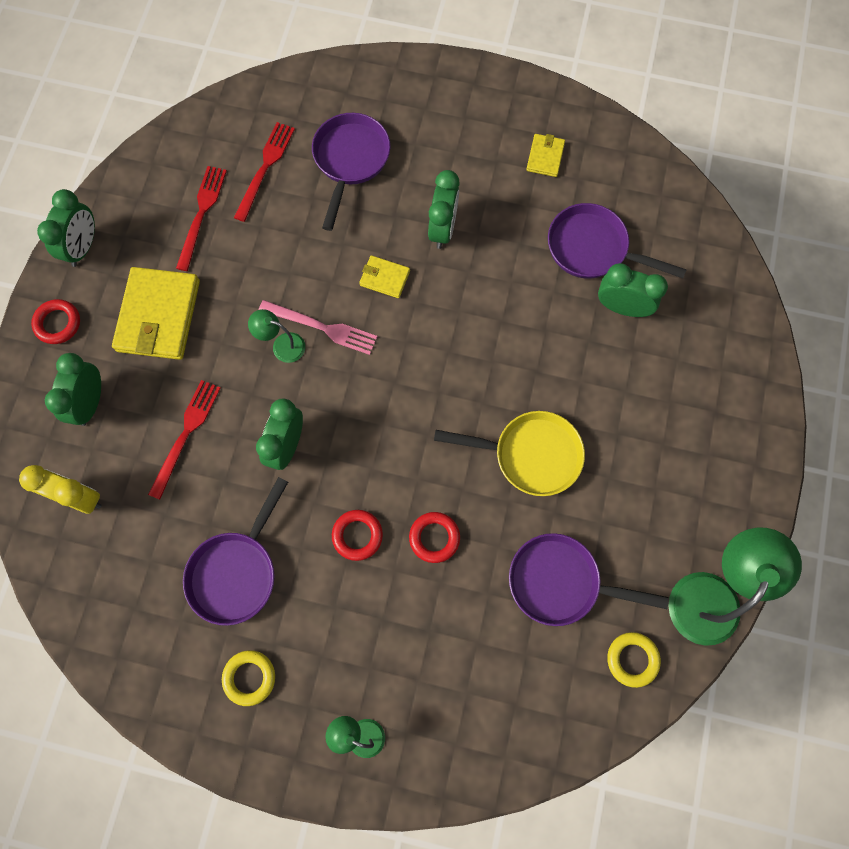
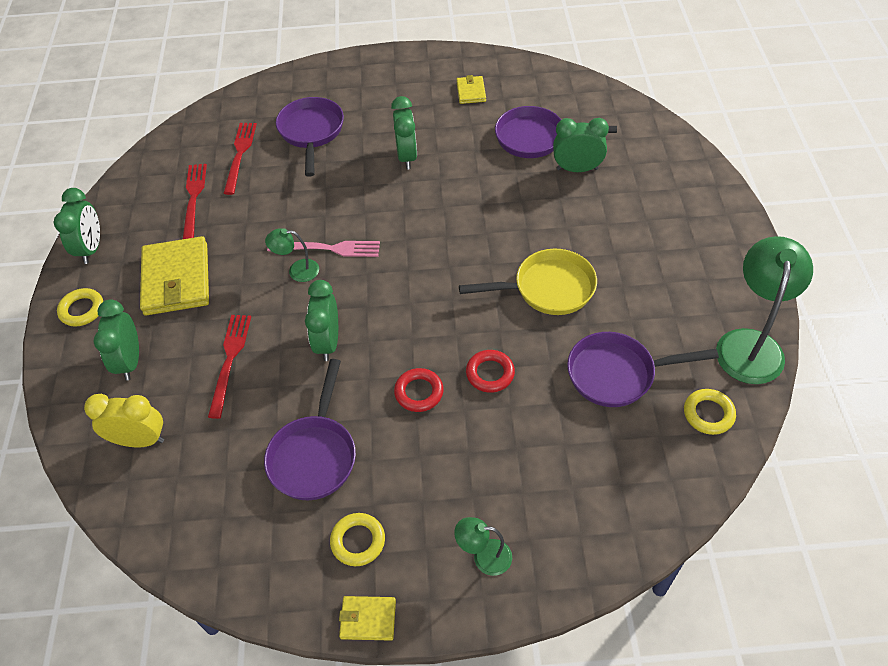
camera: 15 degrees left, 20 degrees down
red ring [31,299,80,344] -> yellow ring [57,288,103,326]
yellow wallet [359,255,410,298] -> yellow wallet moved to [339,596,396,641]

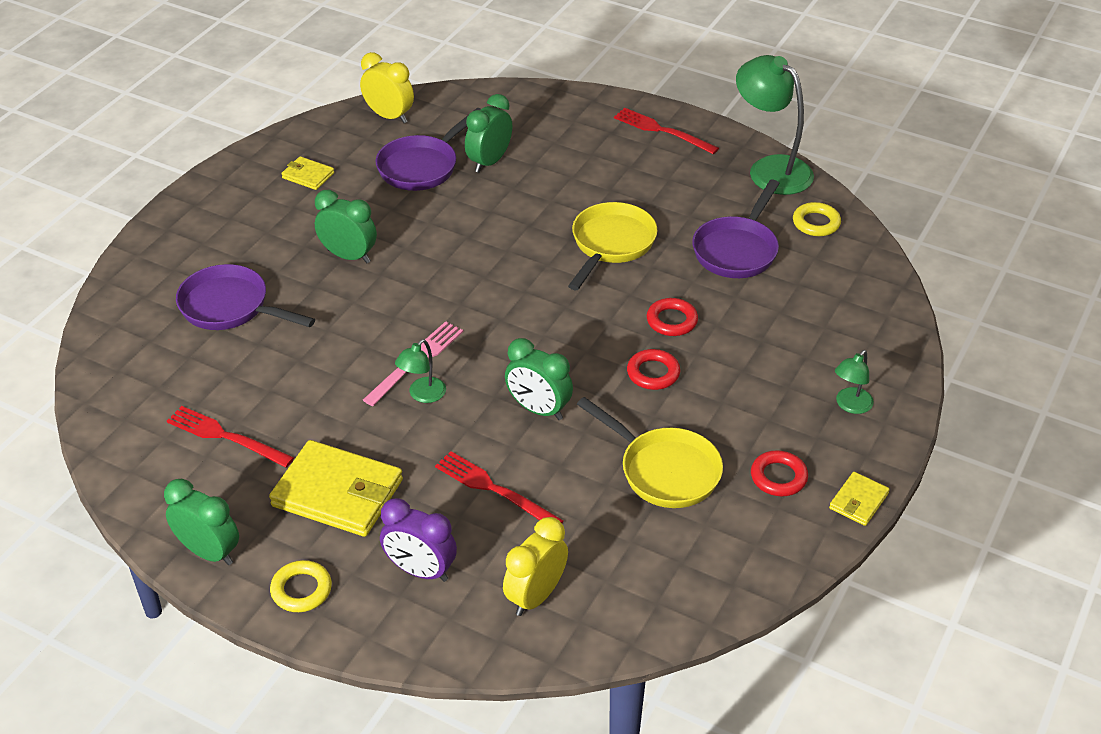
camera: 60 degrees left, 10 degrees down
green clock [94,299,139,381] -> purple clock [380,498,457,582]
red fork [223,123,257,195] -> red fork moved to [614,108,719,154]
purple pan [264,359,356,500] -> yellow pan [577,397,723,508]
yellow ring [330,513,385,566] -> red ring [751,450,808,496]
none -> yellow clock [360,52,414,123]

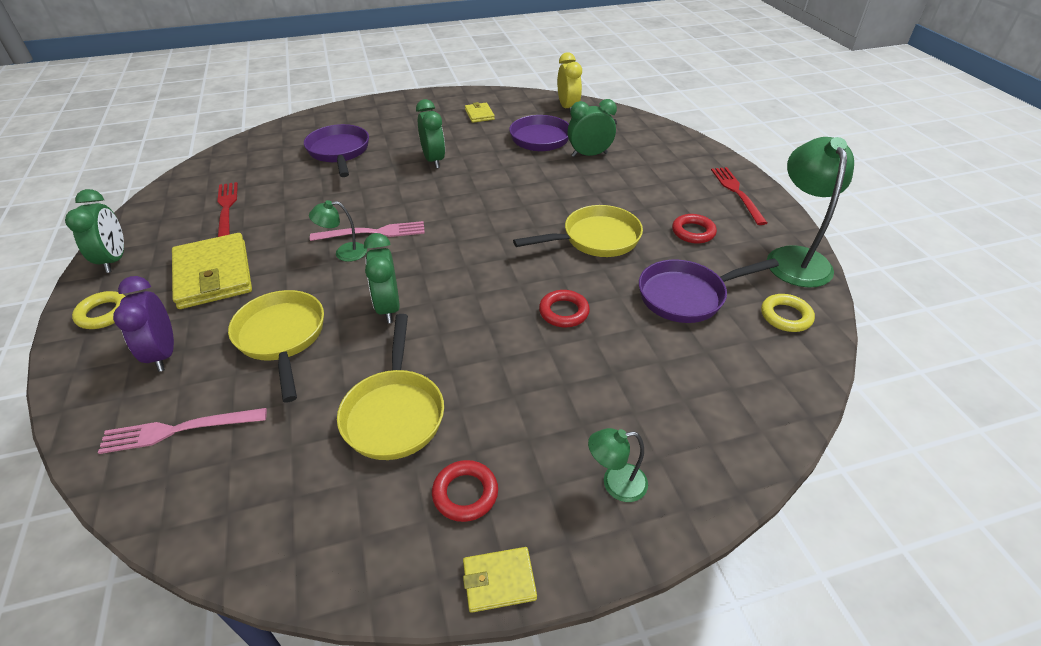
camera: 45 degrees right, 0 degrees up
red fork [435,451,564,523] -> yellow pan [228,290,324,403]
yellow clock [503,517,568,616] -> pink fork [98,408,267,454]
red ring [627,349,680,390] -> red ring moved to [672,214,717,244]

